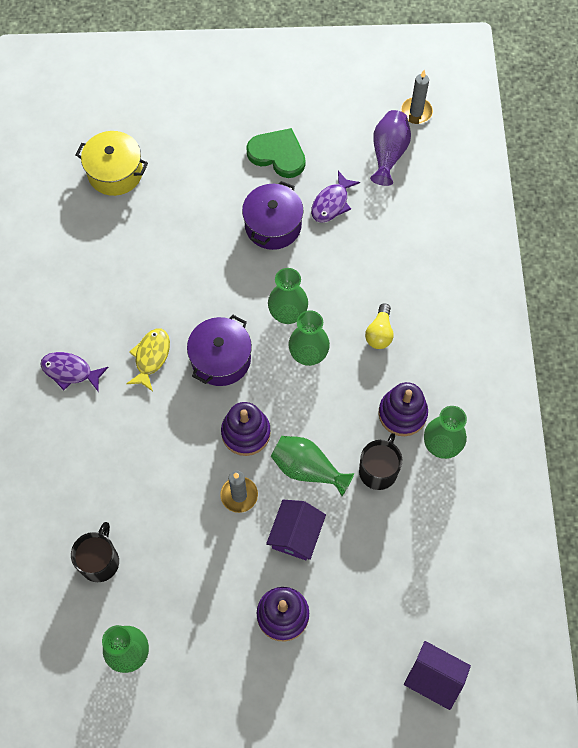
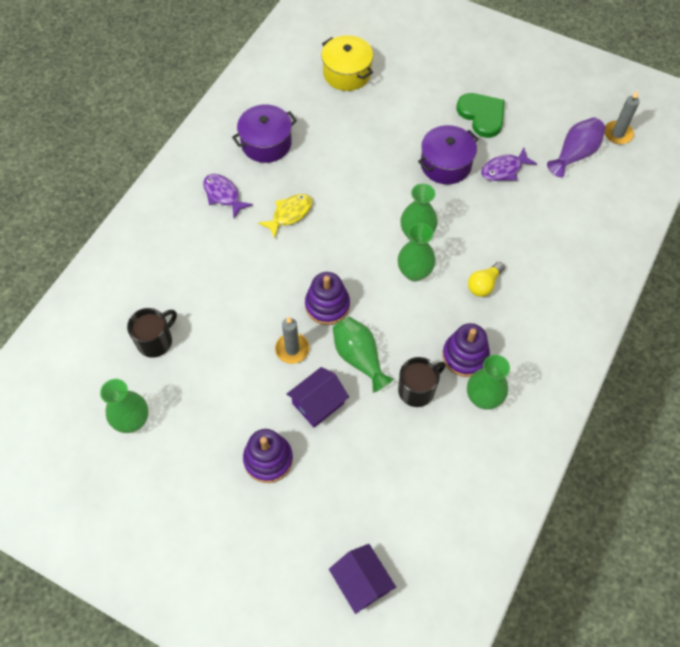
camera: 30 degrees right, 5 degrees down
purple pot [187,315,252,386] -> purple pot moved to [232,105,297,163]

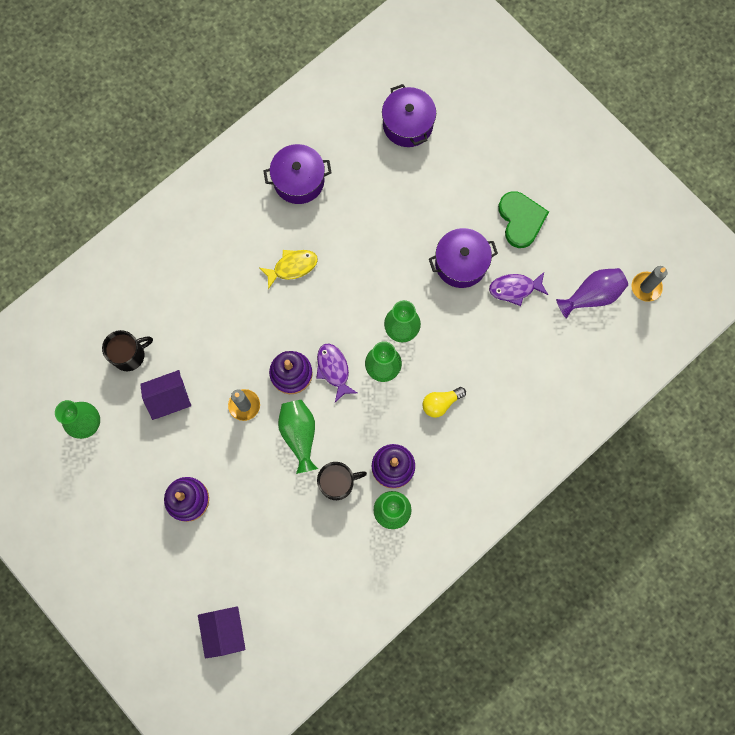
camera: 20 degrees right, 15 degrees up
purple fish [203,174,253,218] -> purple fish moved to [316,343,357,402]
purple house [287,367,349,427] -> purple house moved to [140,370,191,420]
yellow pot [321,35,373,91] -> purple pot [382,84,436,147]

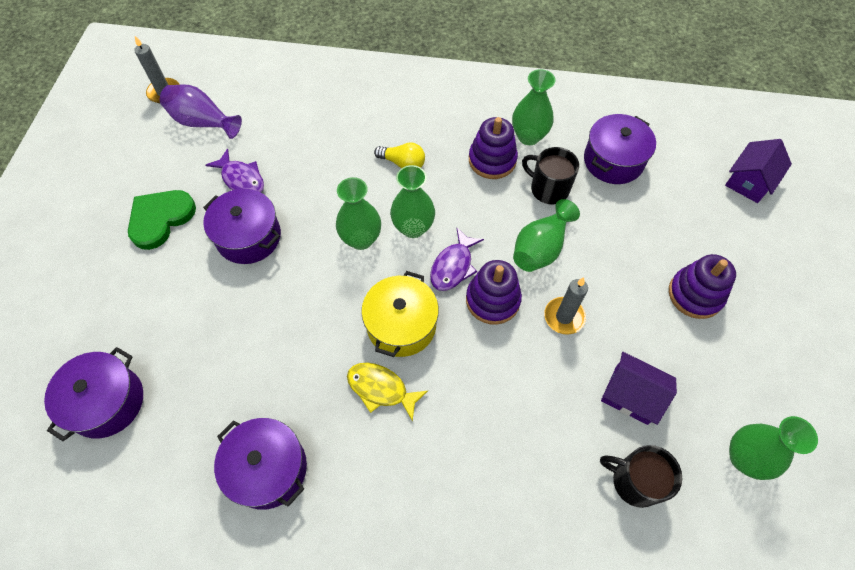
camera: 130 degrees left, 15 degrees down
none -> yellow pot [361,271,439,357]
none -> purple pot [584,114,656,184]

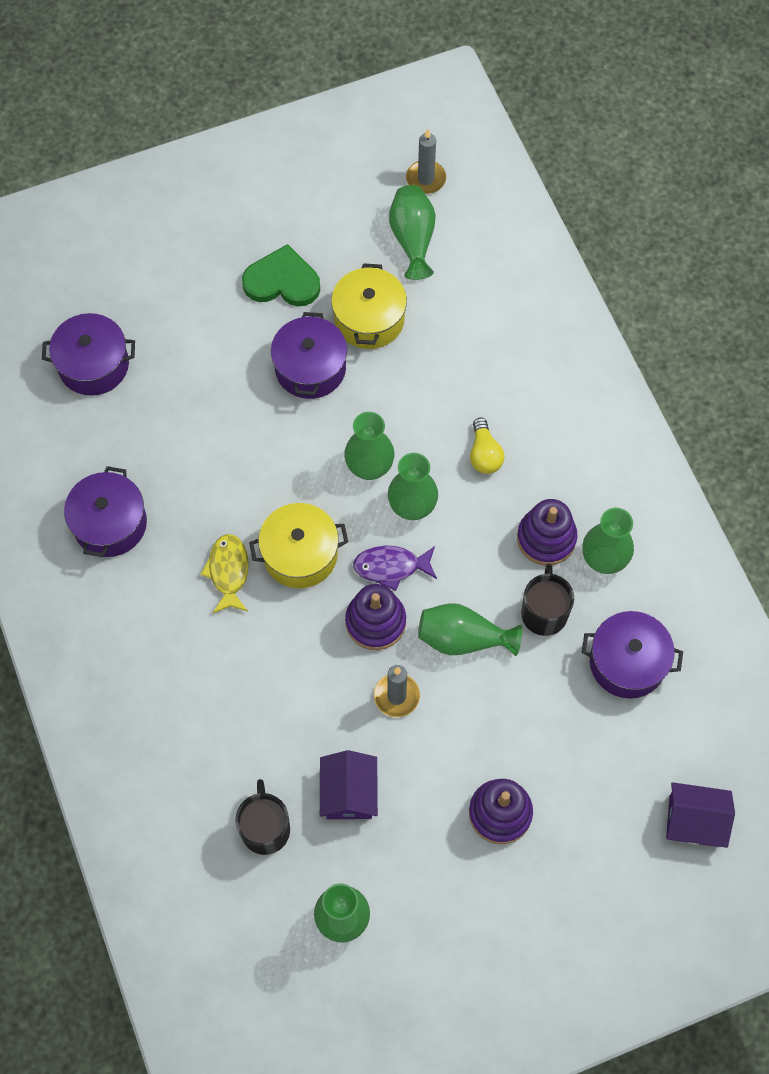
camera: 60 degrees right, 5 degrees up
purple vase [160,84,242,139] -> green vase [389,185,436,280]
purple fish [205,149,264,192] -> yellow pot [331,263,407,349]

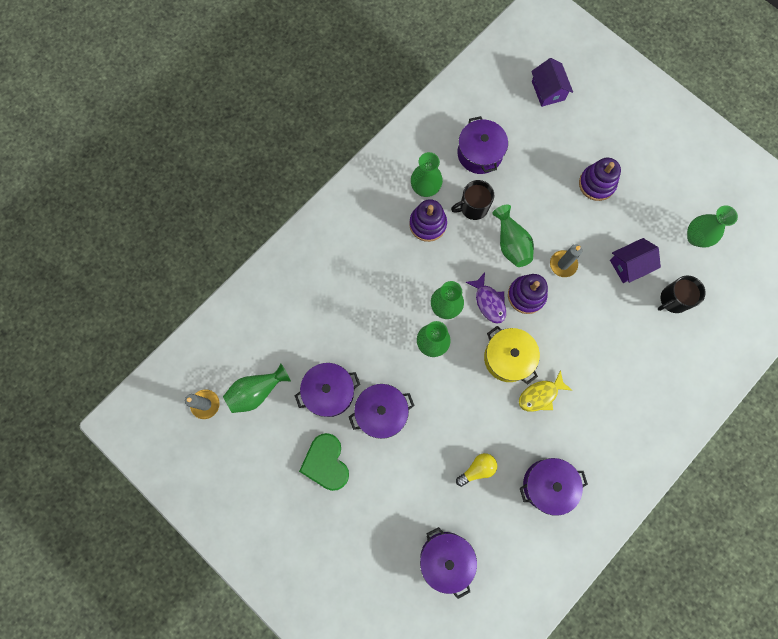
camera: 115 degrees left, 10 degrees up
yellow pot [331,263,407,349] -> purple pot [294,363,360,417]
yellow light bulb [470,418,505,474] -> yellow light bulb moved to [456,453,497,487]

